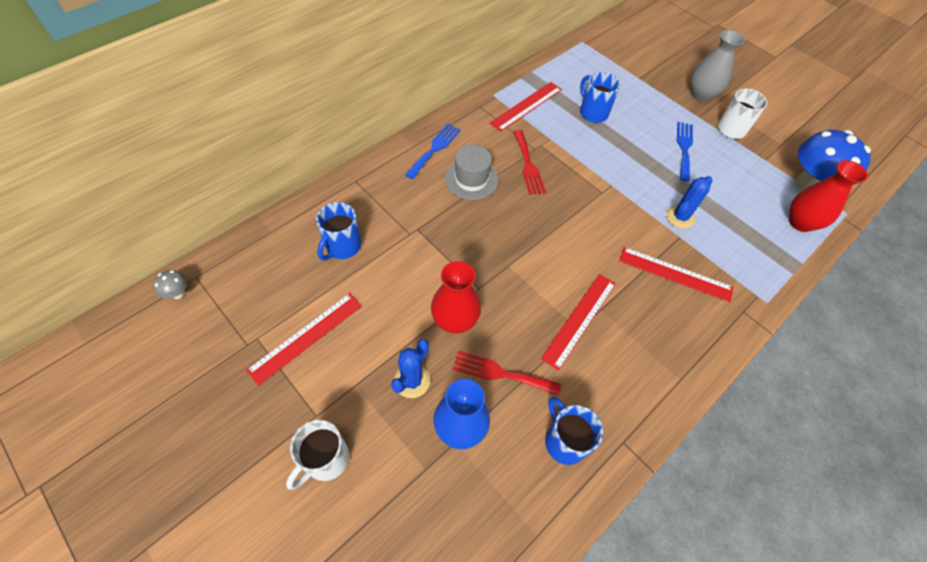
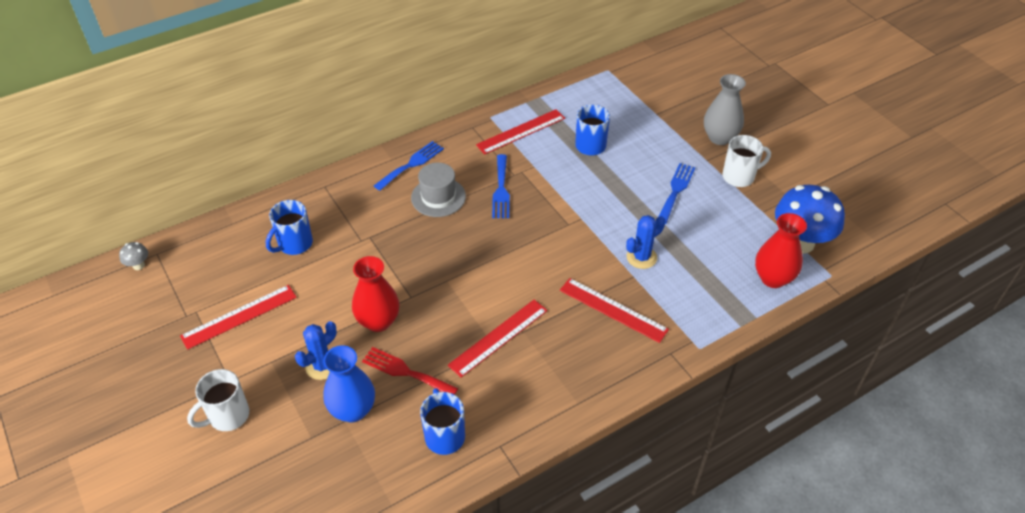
camera: 15 degrees right, 10 degrees down
red fork [514,130,546,195] -> blue fork [492,154,510,218]

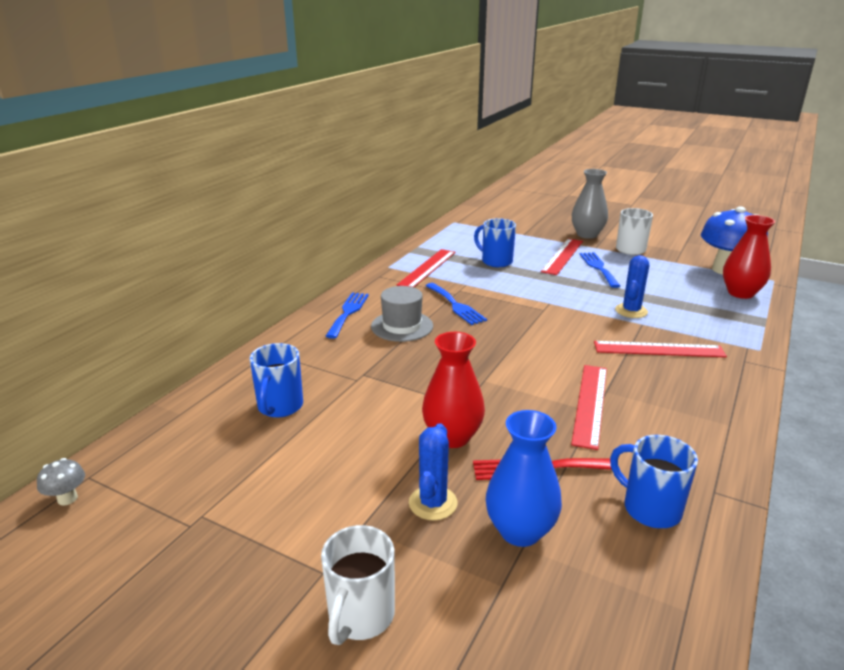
camera: 30 degrees left, 20 degrees down
red ruler [180,285,297,350] -> red ruler moved to [541,239,583,275]

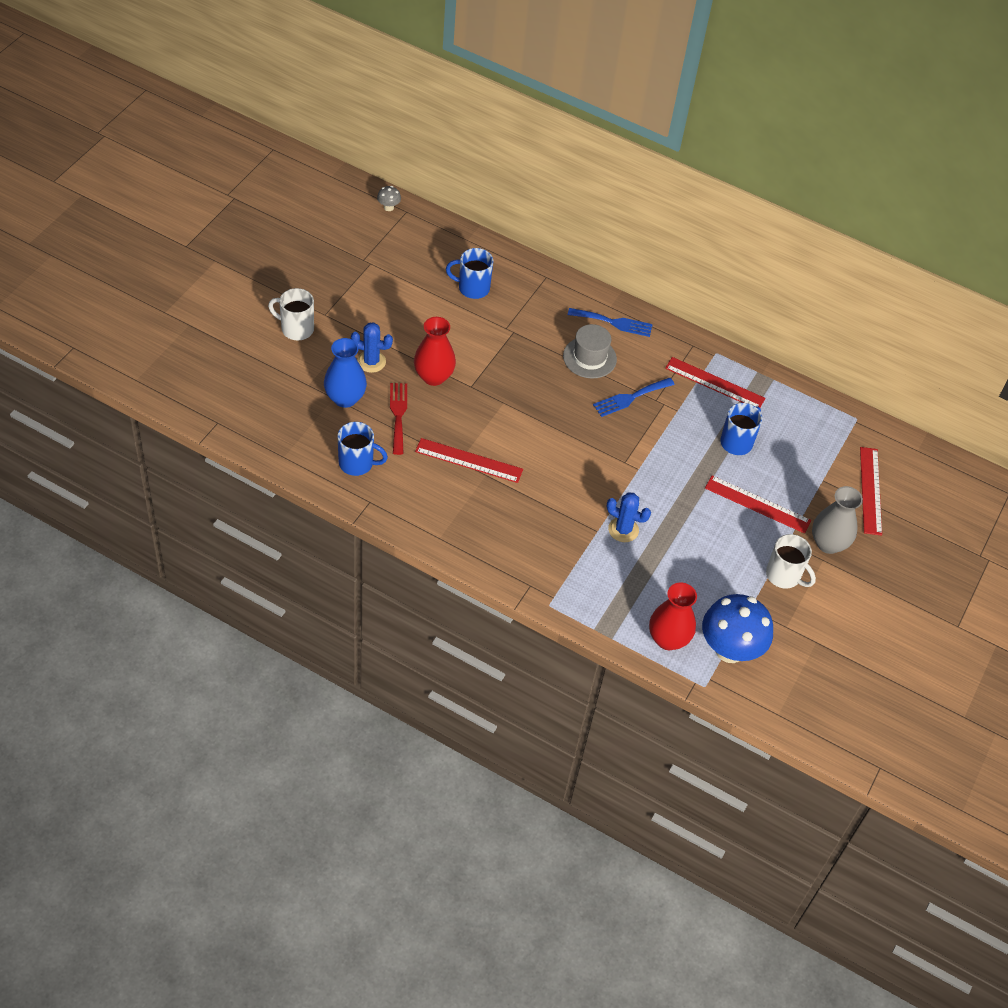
camera: 85 degrees right, 25 degrees up
blue fork [579,252,620,288] -> none
red ruler [594,341,727,357] -> red ruler moved to [860,447,882,536]
blue mug [610,435,698,528] -> blue mug turned 60 degrees clockwise [338,422,388,476]

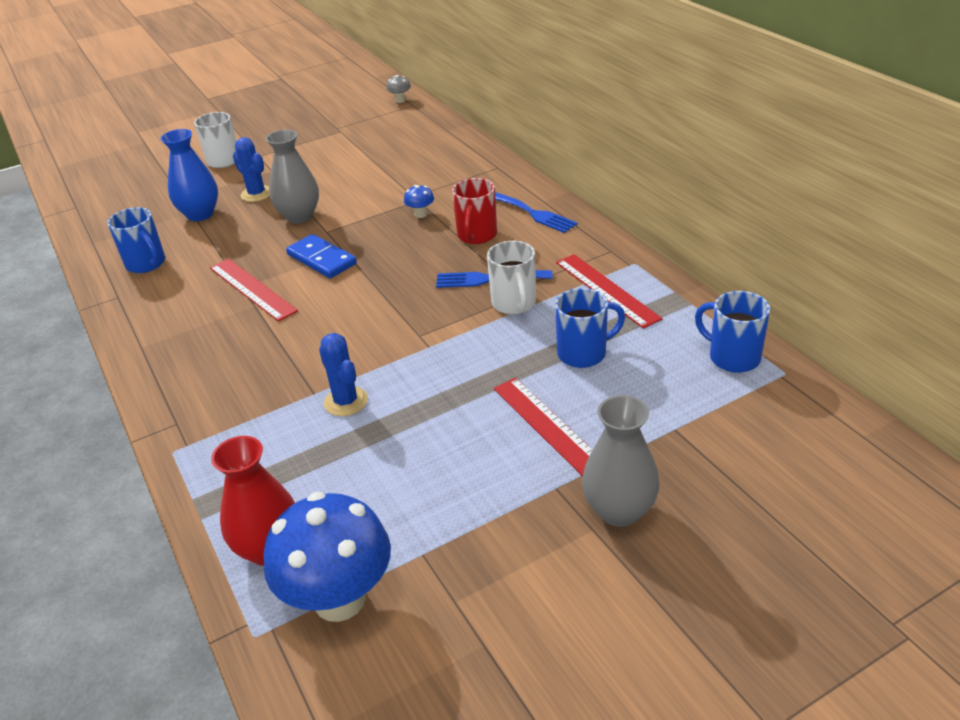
camera: 40 degrees right, 15 degrees down
red fork [390,383,407,455] -> none
red vase [414,317,456,386] -> grey vase [266,129,319,224]
blue mug [446,248,493,299] -> blue mug moved to [695,291,770,373]
grey hat [563,324,617,379] -> red mug [452,178,497,244]
white mug [766,534,816,589] -> white mug moved to [487,241,536,314]
red ruler [860,447,882,536] -> none
none -> blue domino [286,234,357,278]
none -> blue mushroom [404,185,434,218]

